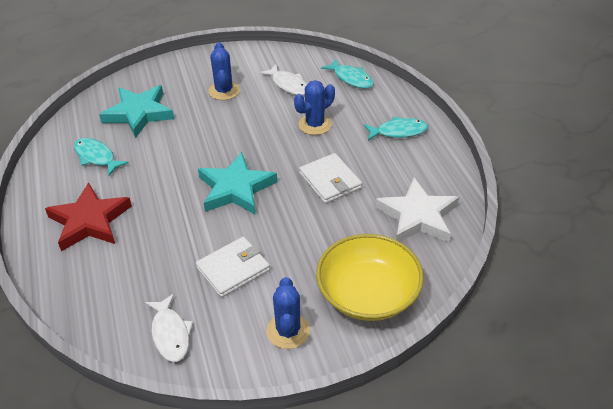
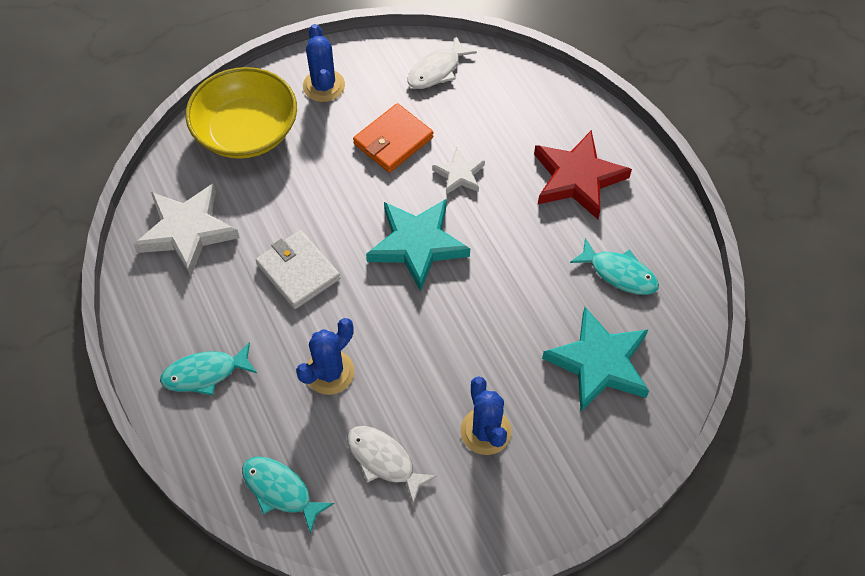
camera: 170 degrees right, 15 degrees up
white fish [145,294,193,362] -> white fish turned 105 degrees counterclockwise [407,37,477,89]
white wallet [196,237,270,297] -> orange wallet [353,103,434,173]
none -> white star [432,148,485,195]

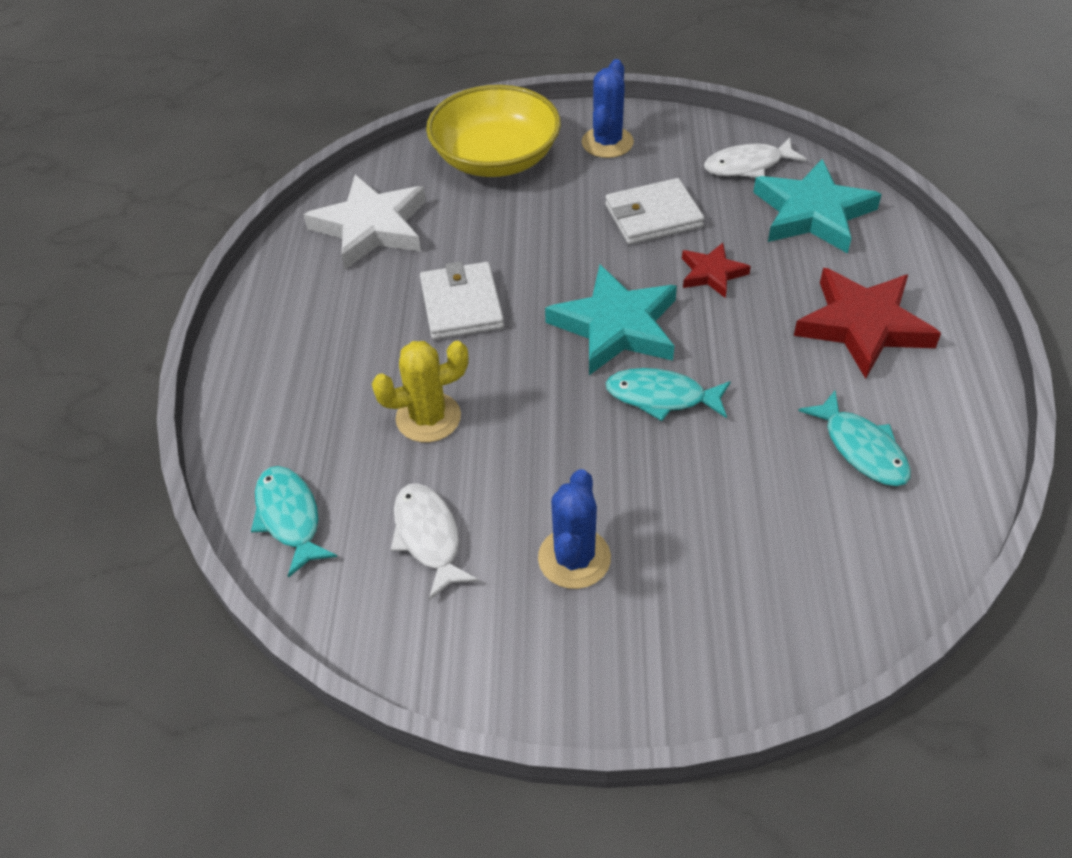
camera: 30 degrees right, 10 degrees down
turquoise fish [160,342,257,396] -> turquoise fish moved to [605,368,731,421]
blue cactus [296,318,355,395] -> yellow cactus [372,341,468,442]
orange wallet [353,103,434,173] -> white wallet [605,178,704,245]
white star [432,148,485,195] -> red star [682,243,751,298]
turquoise star [542,307,649,412] -> turquoise star moved to [753,159,882,254]

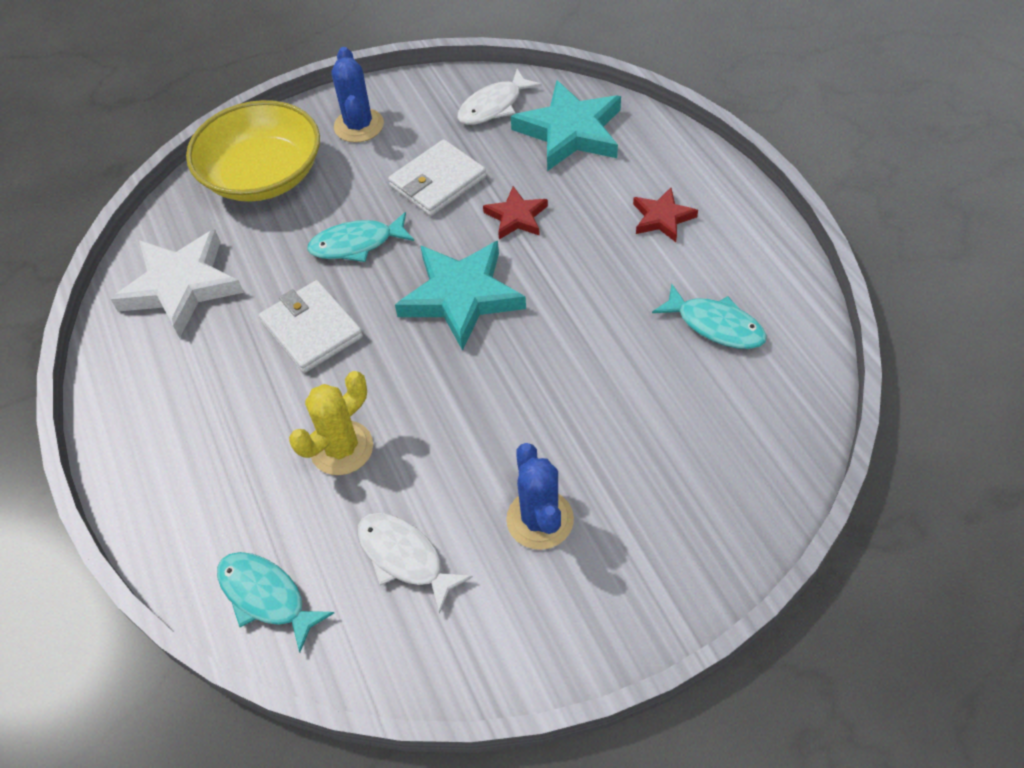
camera: 25 degrees left, 5 degrees up
turquoise fish [605,368,731,421] -> turquoise fish moved to [307,212,414,262]
red star [794,268,941,379] -> red star [633,188,698,242], size x0.54

